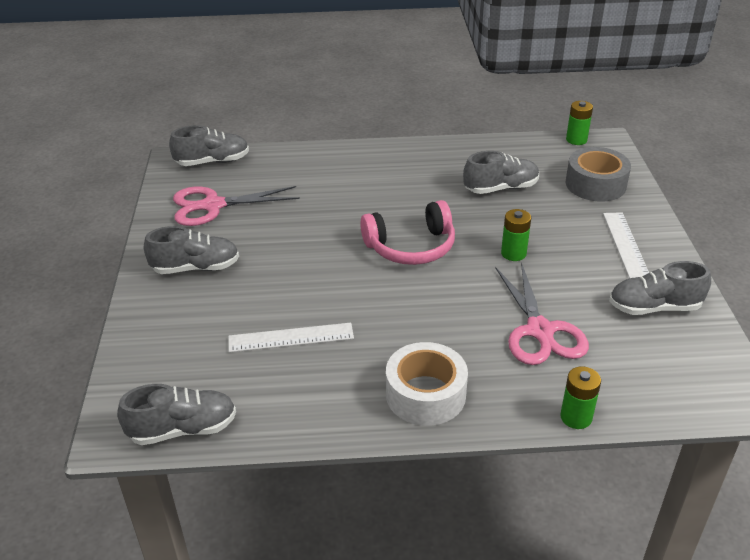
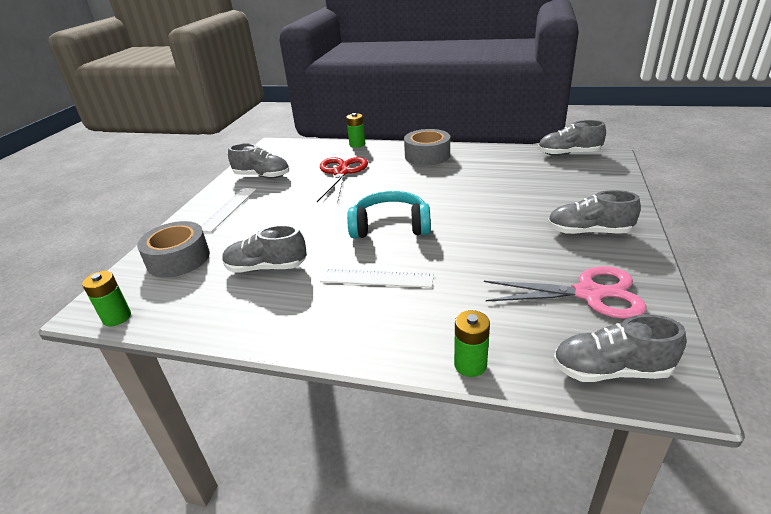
camera: 160 degrees left, 5 degrees down
white ruler [228,323,354,353] -> white ruler moved to [320,269,434,288]
pink headphones [360,200,455,265] -> turquoise headphones [347,191,431,238]
white tape [386,342,468,426] -> grey tape [404,129,450,165]
pink scissors [495,262,589,365] -> red scissors [317,157,368,204]
green battery [501,209,531,261] -> green battery moved to [454,310,490,377]

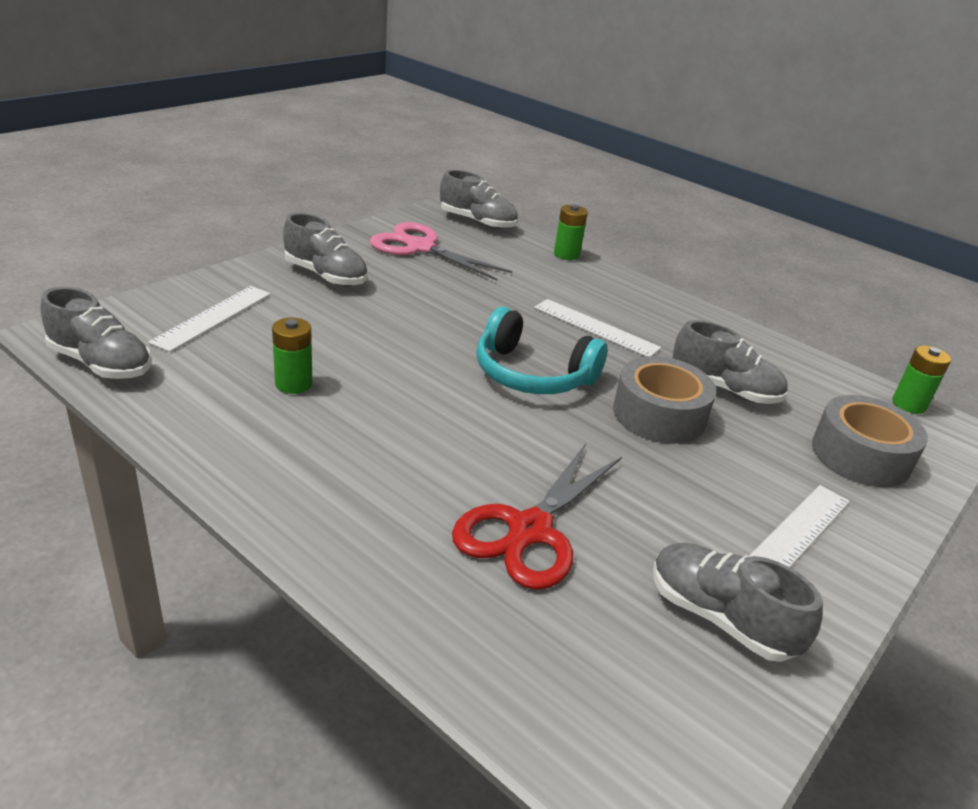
camera: 160 degrees left, 0 degrees up
green battery [346,113,365,148] -> green battery moved to [272,317,312,394]
grey tape [404,129,450,165] -> grey tape moved to [613,356,716,444]
none -> white ruler [148,286,271,352]

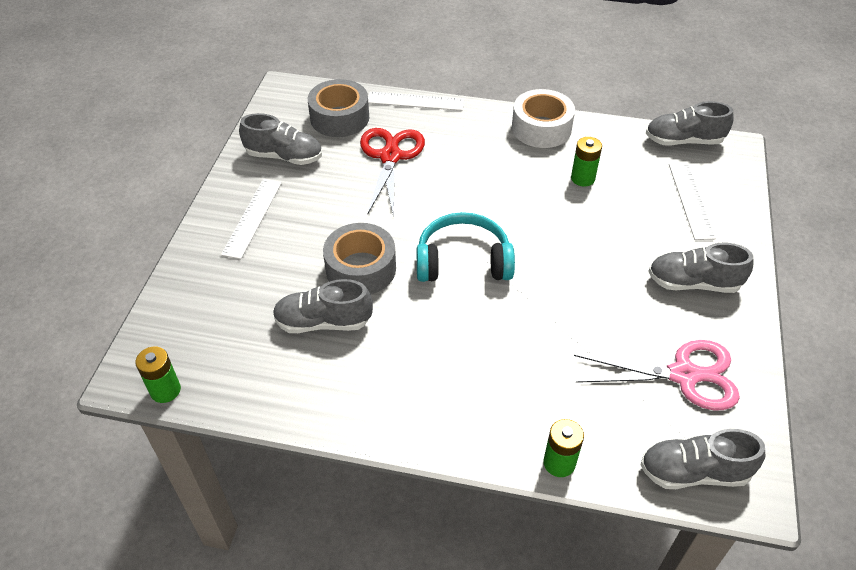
camera: 155 degrees right, 15 degrees up
white ruler [534,299,661,357] -> white ruler moved to [368,91,464,111]
grey tape [812,395,928,487] -> grey tape moved to [308,79,369,137]
none -> white tape [512,89,575,148]

